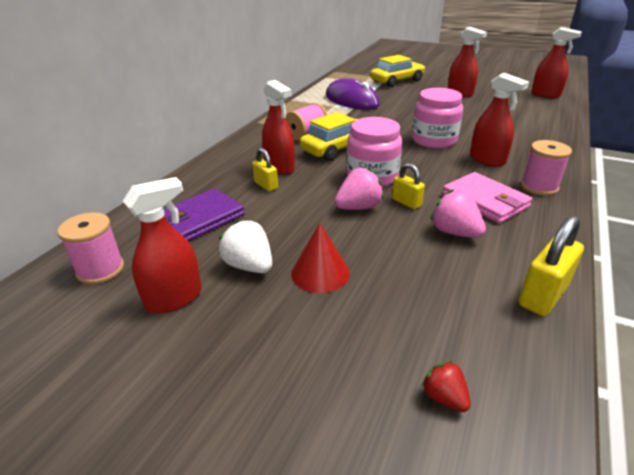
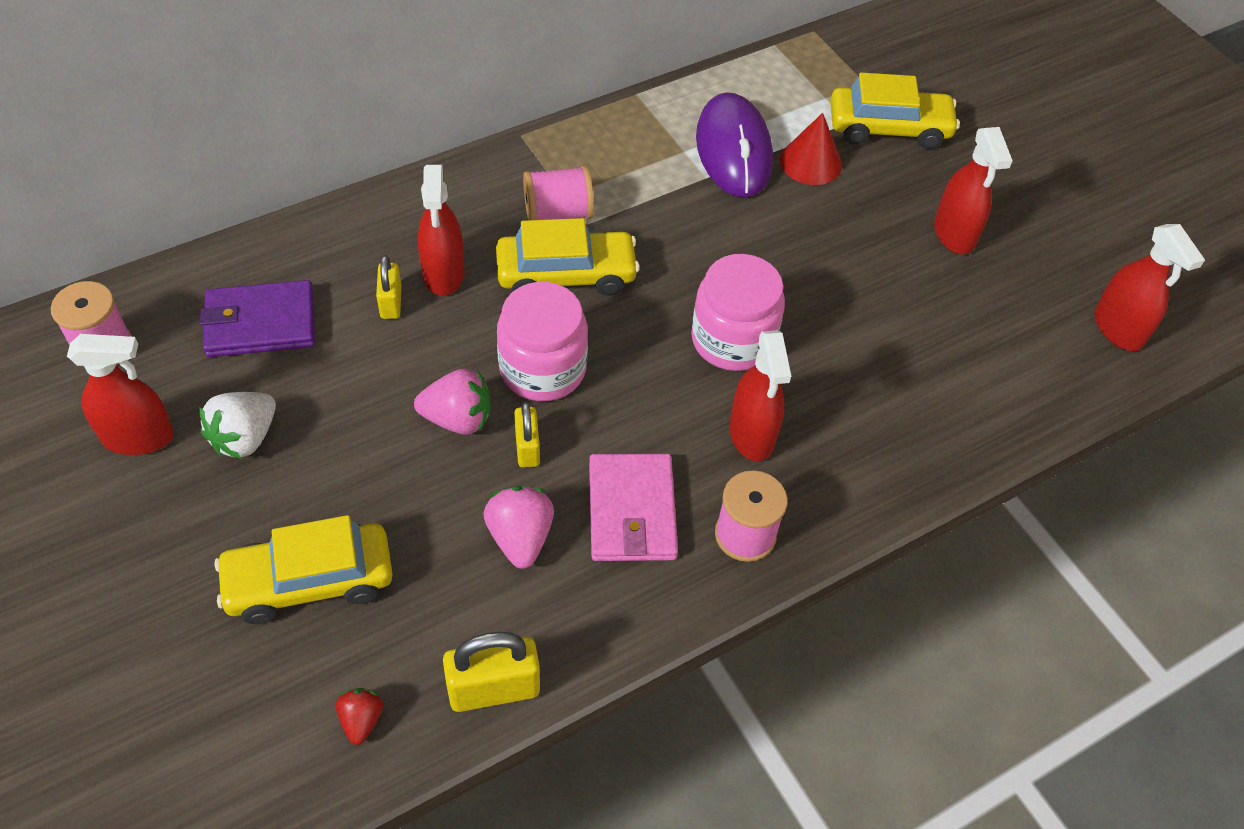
camera: 30 degrees right, 20 degrees up
white strawberry [218,220,272,273] -> white strawberry turned 135 degrees counterclockwise [200,392,276,459]
red cone [291,223,350,293] -> red cone moved to [780,113,842,185]
red strawberry [421,361,471,412] -> red strawberry moved to [336,688,383,745]
none -> yellow car [214,515,393,624]

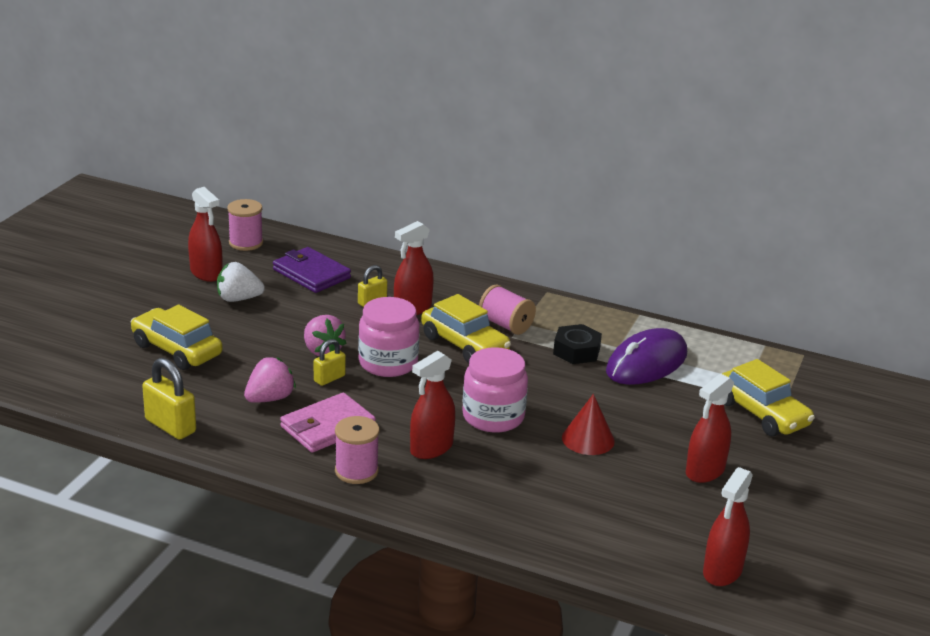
camera: 55 degrees right, 25 degrees down
red strawberry [336,688,383,745] -> none
red cone [780,113,842,185] -> red cone moved to [562,394,615,455]
none -> black nut [553,324,602,364]

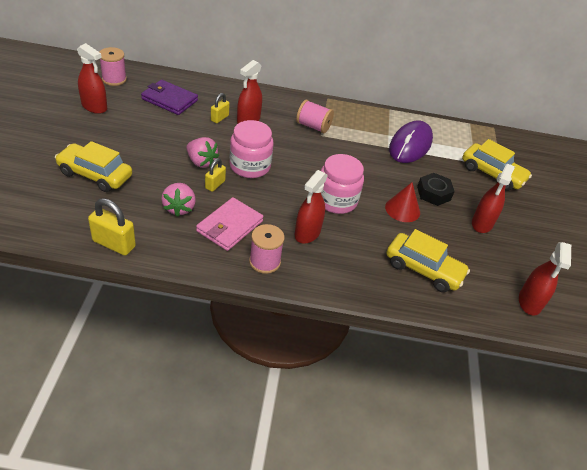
camera: 20 degrees left, 15 degrees up
white strawberry [217,262,265,302] -> none
pink strawberry [244,357,296,403] -> pink strawberry turned 150 degrees clockwise [161,183,196,217]
yellow car [421,294,511,363] -> yellow car moved to [386,229,470,292]
black nut [553,324,602,364] -> black nut moved to [417,173,455,206]

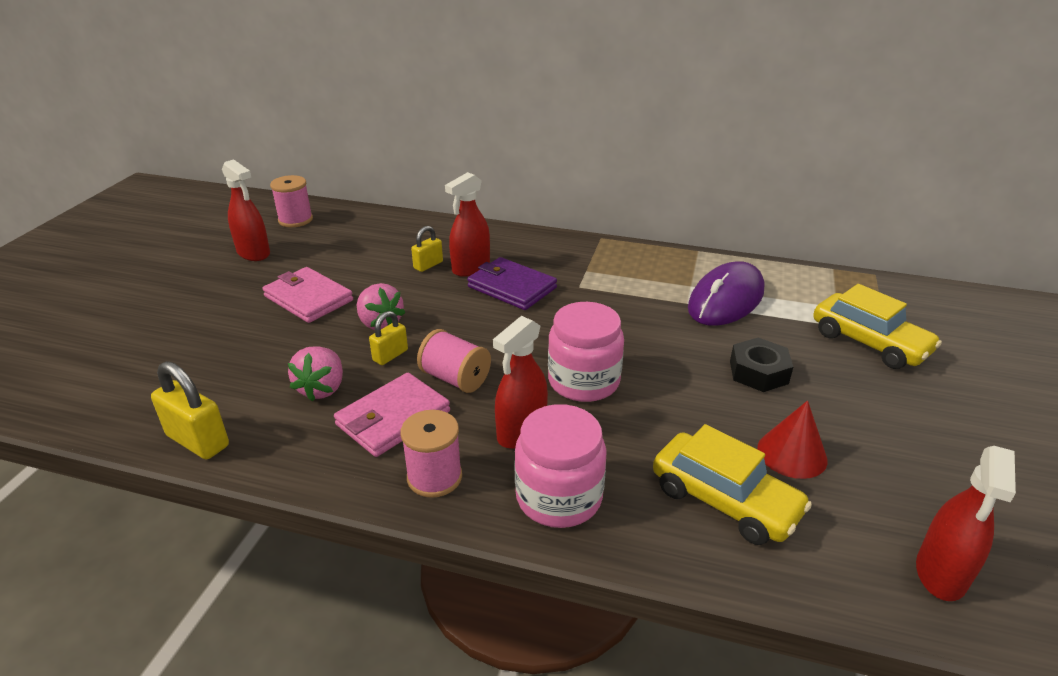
camera: 15 degrees right, 10 degrees down
yellow car [55,141,132,192] -> none
purple wallet [141,80,198,115] -> purple wallet moved to [467,257,557,310]
pink jar [229,120,273,178] -> pink jar moved to [515,404,606,528]
pink spool [296,100,334,133] -> pink spool moved to [417,329,491,393]
red cone [385,182,420,222] -> red cone moved to [757,400,828,479]
red spray bottle [472,164,515,233] -> none
none -> pink wallet [262,267,353,323]

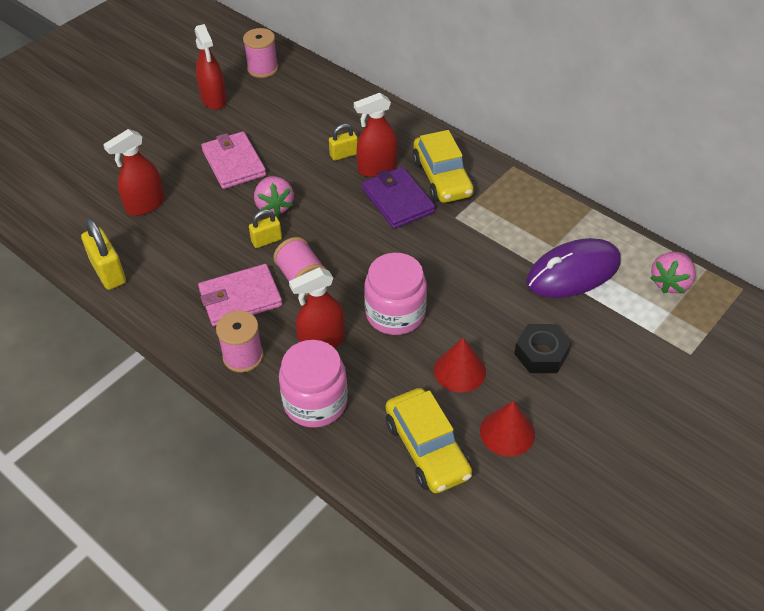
camera: 25 degrees right, 15 degrees up
pink strawberry [288,346,343,401] -> pink strawberry moved to [650,252,696,293]
yellow car [813,284,942,369] -> yellow car moved to [412,130,474,203]
red spray bottle [916,446,1016,601] -> red spray bottle moved to [103,129,165,216]
none -> red cone [434,338,486,393]

